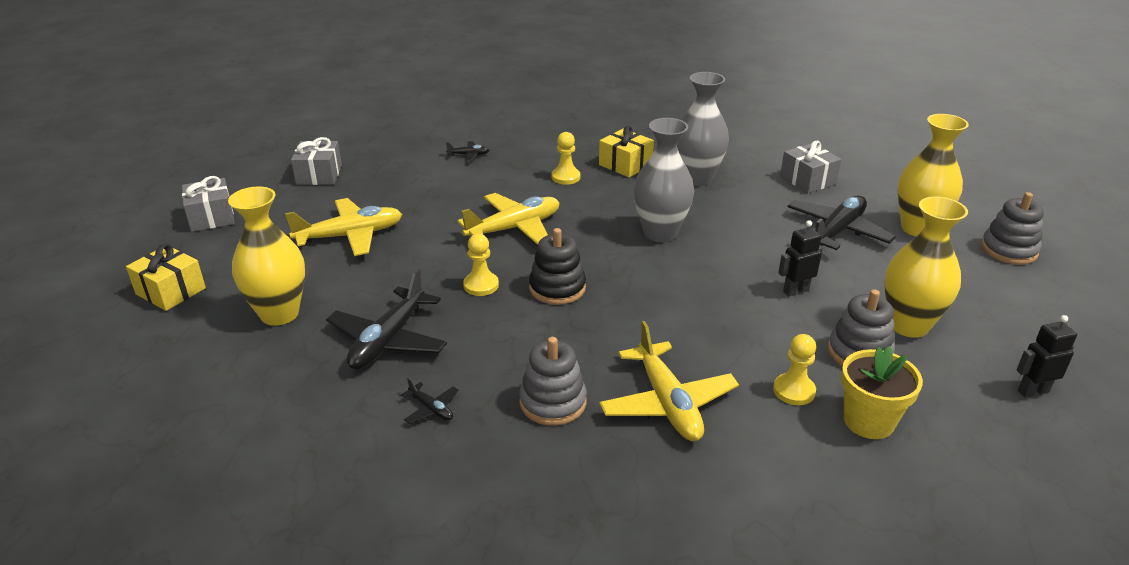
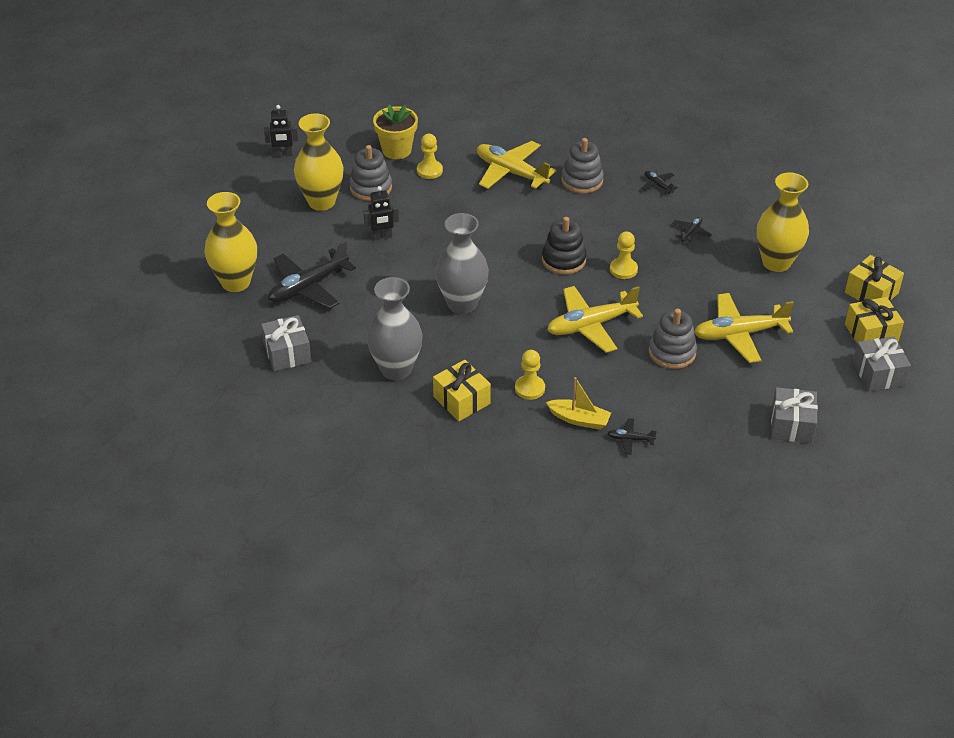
camera: 170 degrees left, 10 degrees up
black plane [326,268,447,370] -> black plane [672,217,712,243], size x0.45
yellow plane [599,321,739,441] -> yellow plane turned 45 degrees counterclockwise [477,141,556,189]
grey stacking toy [981,192,1044,265] -> grey stacking toy moved to [649,309,697,369]
none -> yellow boat [546,377,611,430]
none -> yellow gift [845,297,904,343]

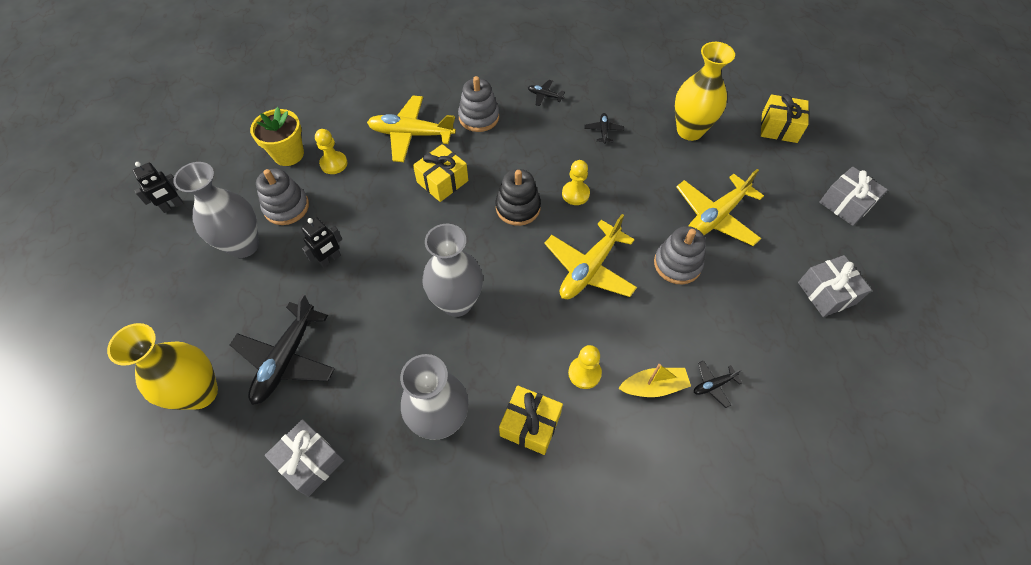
camera: 30 degrees left, 15 degrees up
yellow vase [294,113,343,211] -> grey vase [173,162,259,258]
yellow gift [845,297,904,343] -> yellow gift moved to [413,144,468,202]

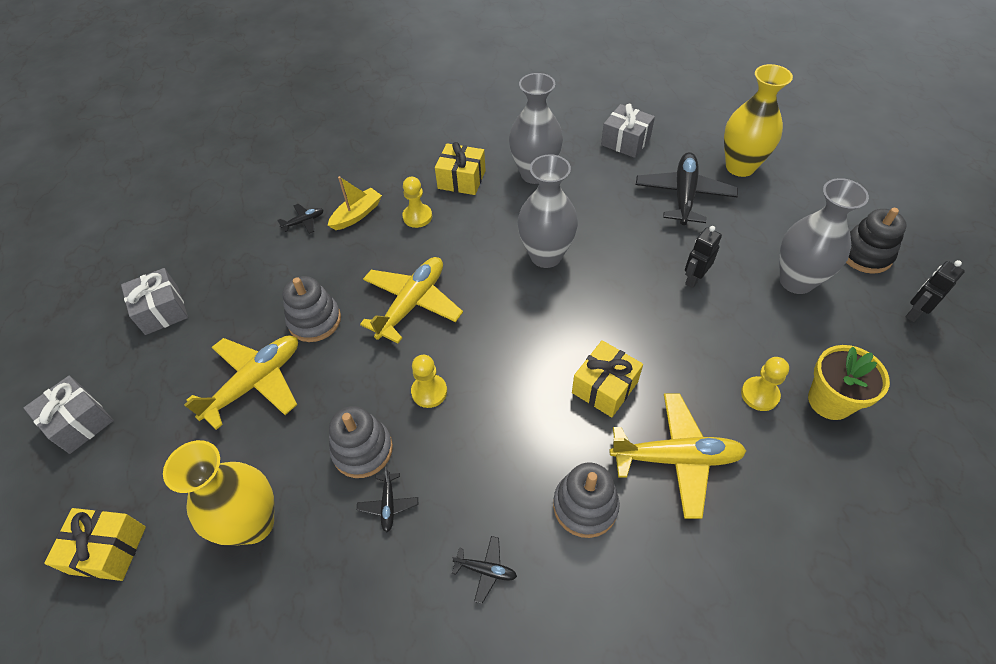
camera: 175 degrees right, 5 degrees down
grey stacking toy [256,169,309,225] -> grey stacking toy moved to [329,406,393,478]
black stacking toy [496,169,541,226] -> black stacking toy moved to [846,208,907,274]
yellow boat [618,364,691,397] -> yellow boat turned 150 degrees clockwise [328,176,382,230]

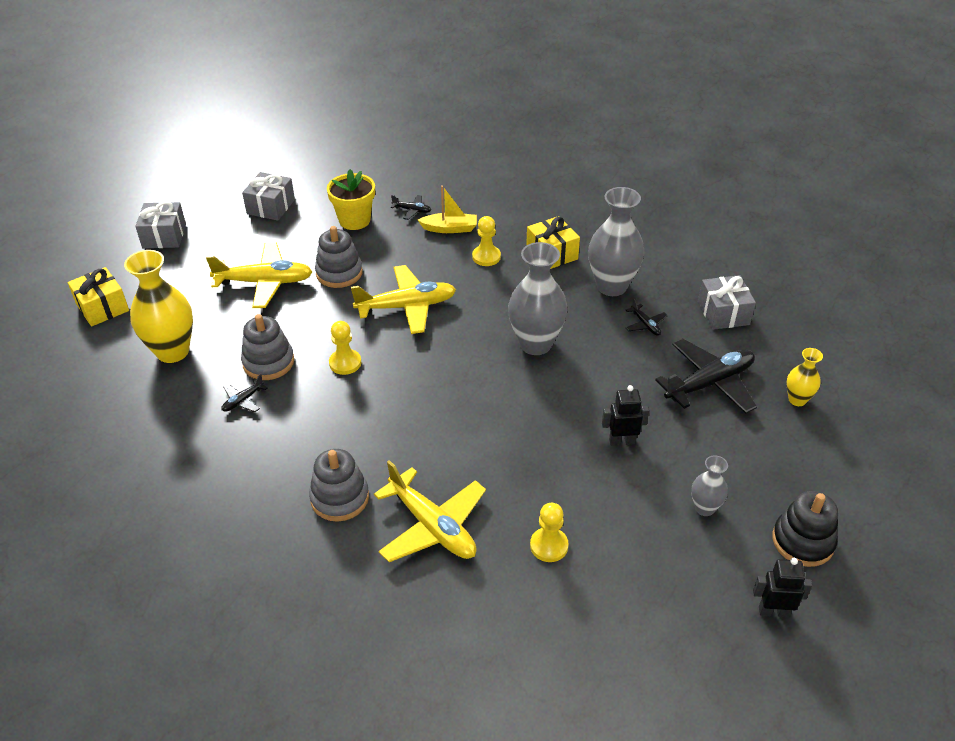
camera: 45 degrees right, 10 degrees down
black plane [452,536,517,604] -> black plane moved to [625,298,668,336]
yellow gift [572,340,643,417] -> none
yellow vase [724,64,793,177] -> yellow vase [786,348,823,406], size x0.52
grey vase [779,178,869,294] -> grey vase [691,455,728,516], size x0.52
yellow flower pot [808,345,890,420] -> yellow flower pot moved to [327,169,375,230]

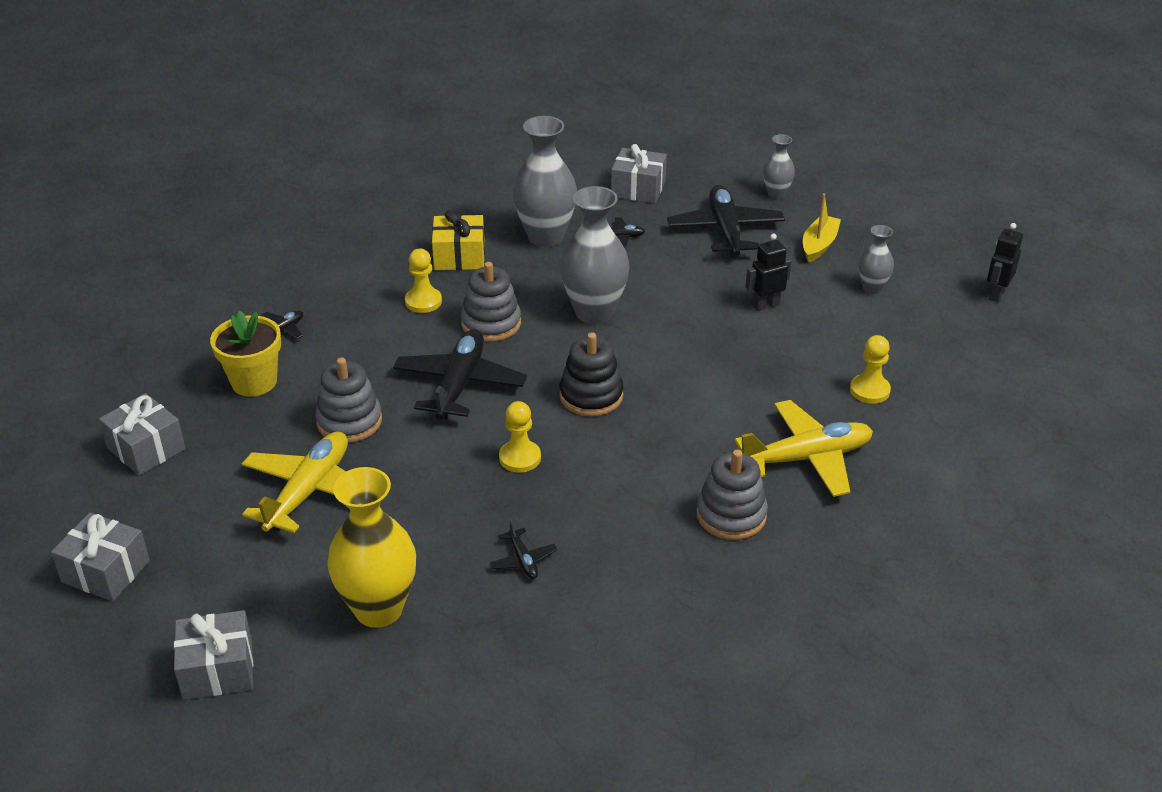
camera: 65 degrees left, 5 degrees down
yellow gift [68,267,129,327] -> grey gift [174,610,253,700]
grey stacking toy [241,314,294,380] -> grey stacking toy moved to [461,262,521,342]
yellow plane [351,265,456,334] -> black plane [393,329,527,420]
yellow boat [418,185,477,233] -> yellow boat moved to [803,194,841,262]
black robot [602,385,649,446] -> black robot turned 45 degrees clockwise [745,233,791,311]
black stacking toy [772,491,838,567] -> black stacking toy moved to [559,332,623,416]
yellow vase [786,348,823,406] -> grey vase [763,134,795,199]

